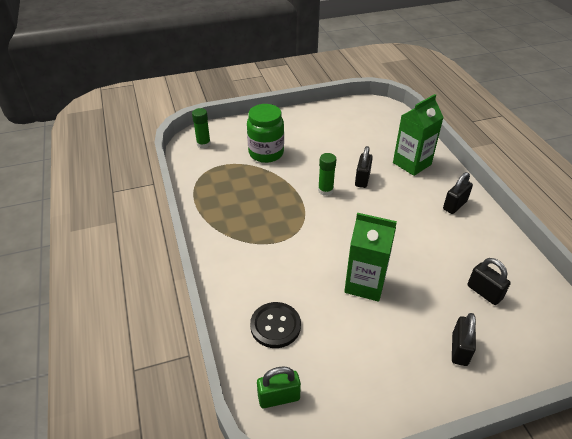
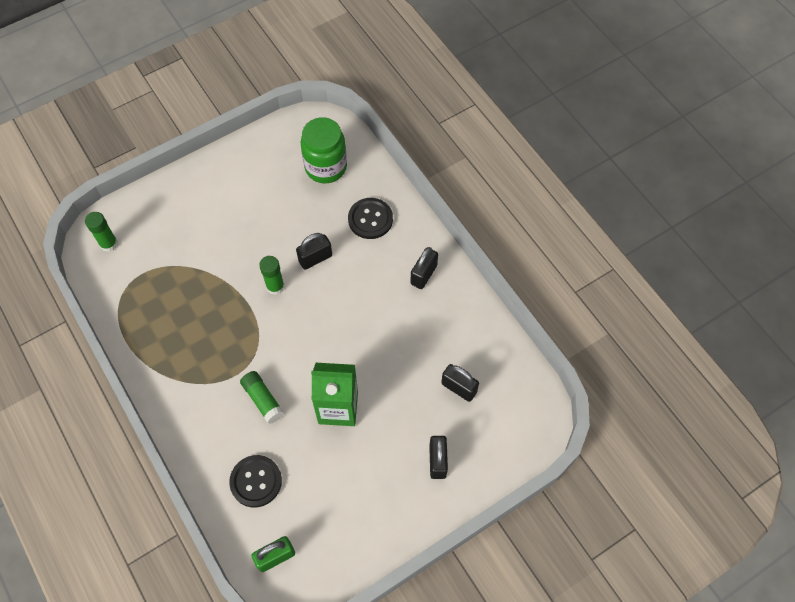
camera: 15 degrees left, 20 degrees up
green jar [247,104,284,163] -> green jar moved to [301,117,347,183]
black padlock [355,146,373,188] -> black padlock turned 60 degrees clockwise [296,233,332,270]
green carton [393,94,444,176] -> black button [348,198,393,239]
none -> green glue stick [240,371,284,424]

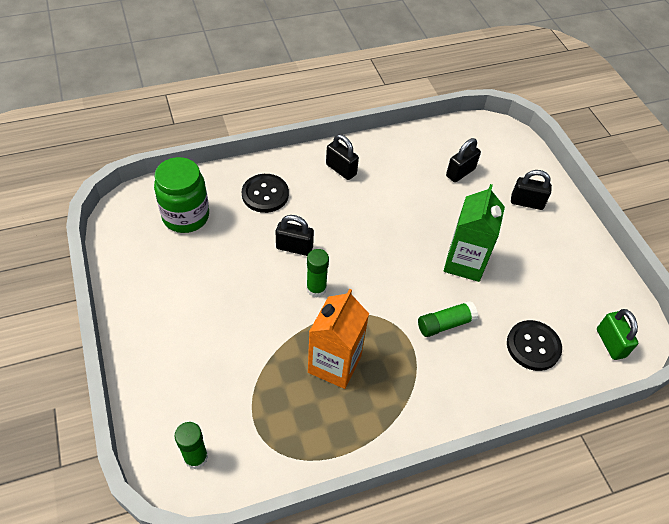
camera: 80 degrees left, 10 degrees down
black padlock [296,233,332,270] -> black padlock turned 60 degrees counterclockwise [276,215,314,256]
none -> orange carton [308,289,369,389]

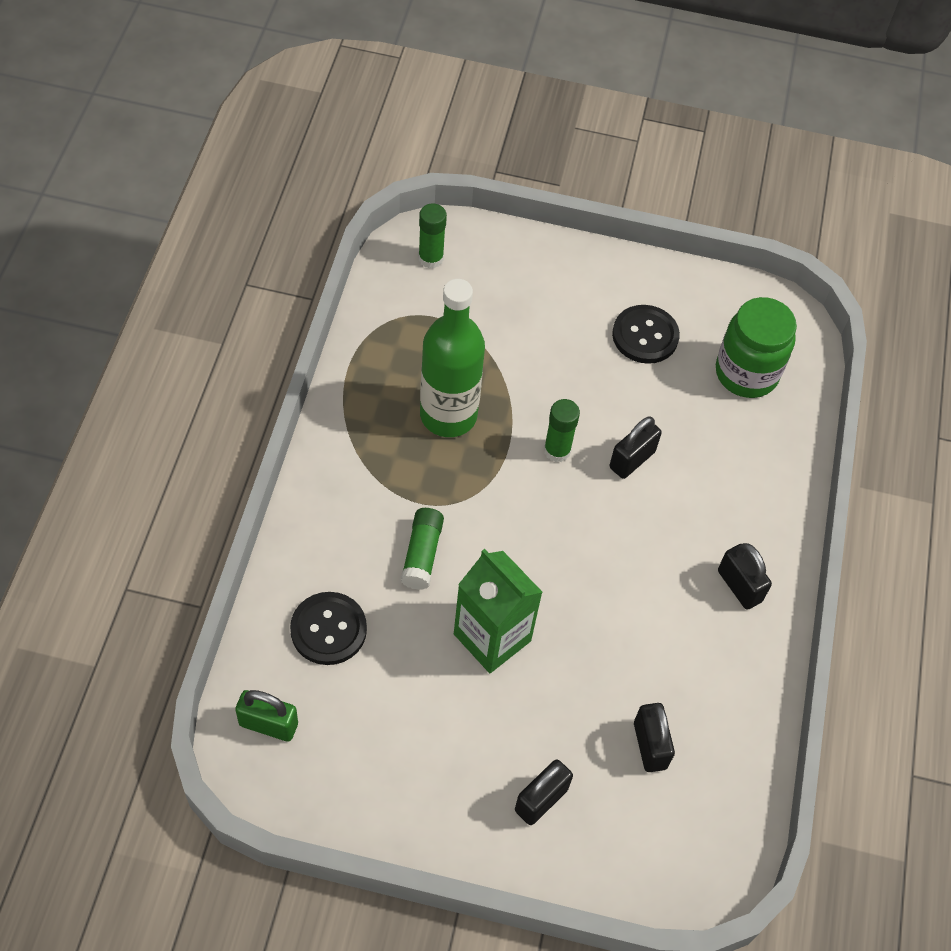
camera: 120 degrees right, 5 degrees up
black button [242,174,289,213] -> black button moved to [612,305,680,364]
orange carton [308,289,369,389] -> green bottle [420,279,485,437]
black padlock [326,134,359,180] -> black padlock turned 75 degrees clockwise [718,543,772,610]

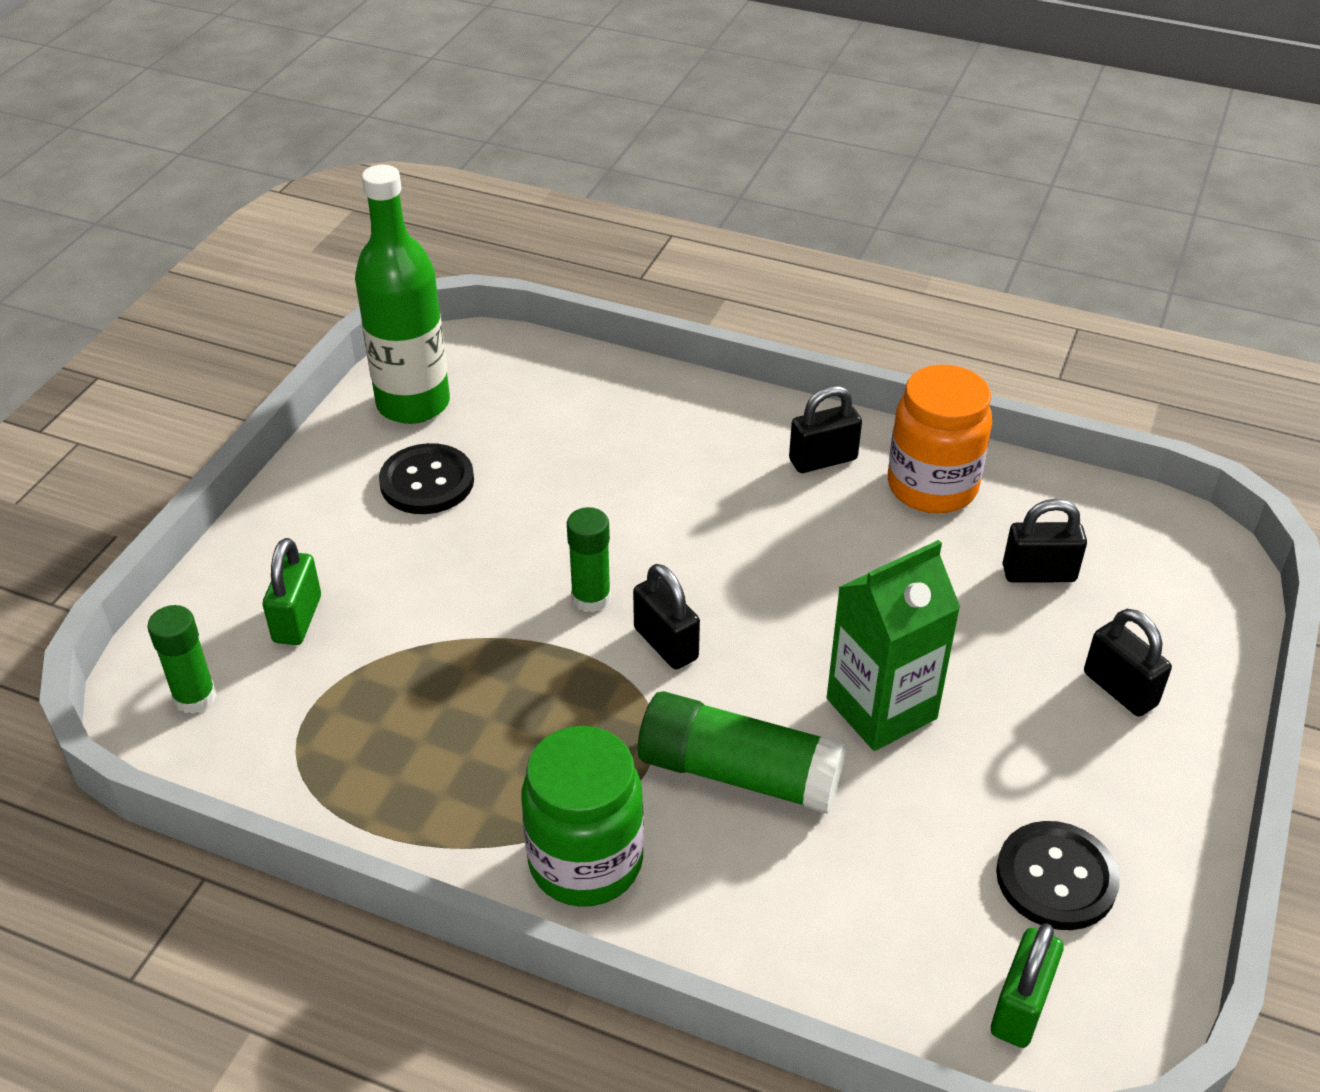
camera: 75 degrees left, 15 degrees down
black button [290,592,367,665] -> black button moved to [996,821,1120,930]
green glue stick [401,508,444,590] -> green glue stick [638,691,847,814], size x1.63
green bottle [420,279,485,437] -> green bottle moved to [355,165,450,424]
black padlock [610,417,662,479] -> black padlock moved to [633,564,700,670]
green jar [716,297,797,398] -> green jar moved to [521,726,644,907]
none -> green padlock [263,538,321,645]
none -> orange jar [888,365,992,514]

